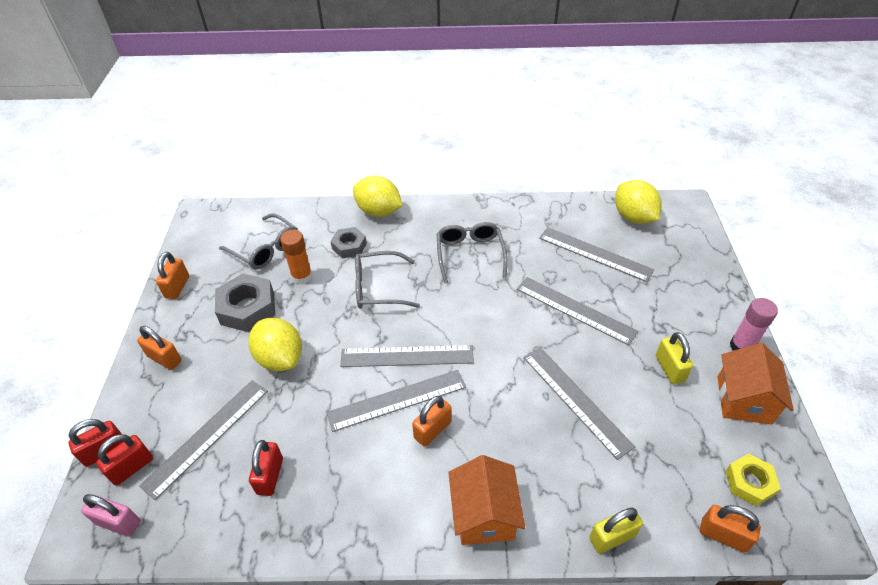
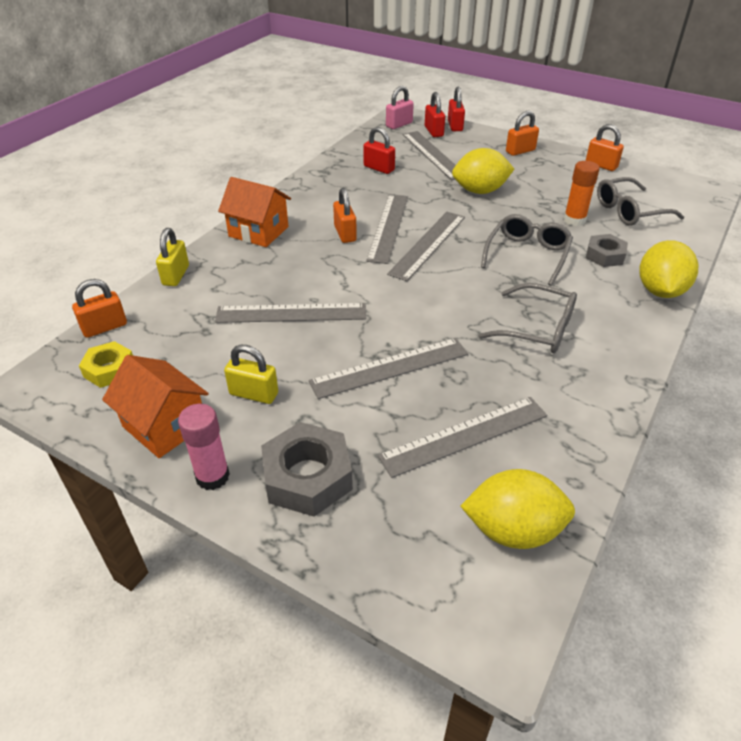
camera: 120 degrees right, 5 degrees down
grey nut [215,273,275,332] -> grey nut moved to [261,422,353,517]
yellow lemon [353,176,403,217] -> yellow lemon turned 45 degrees counterclockwise [639,240,698,298]

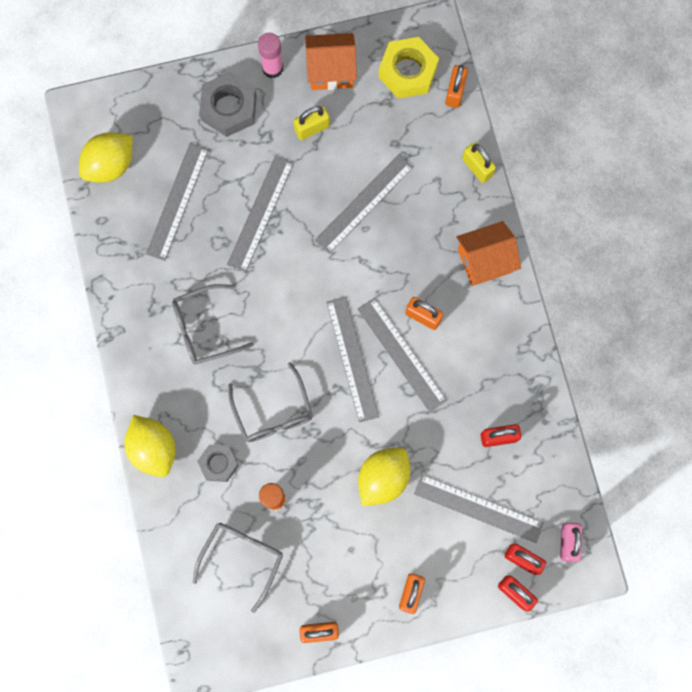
camera: 135 degrees right, 35 degrees up
yellow nut [79,341,133,388] -> yellow nut [378,37,439,99], size x1.61

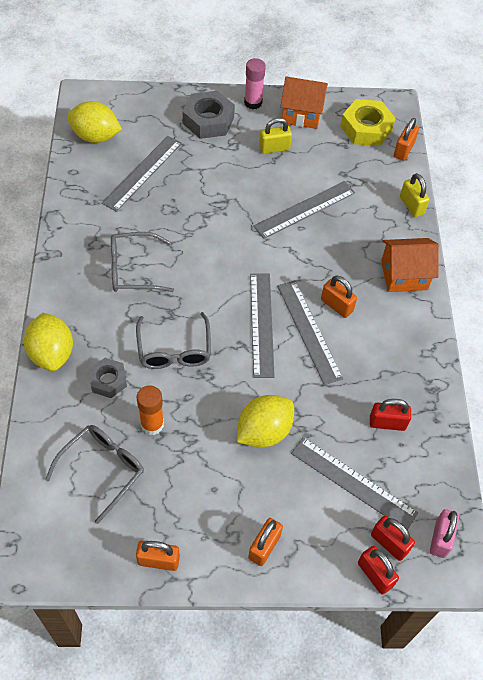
camera: 10 degrees right, 20 degrees down
yellow lemon [79,132,133,183] -> yellow lemon turned 45 degrees clockwise [67,101,122,143]
grey ruler [227,156,294,273] -> none

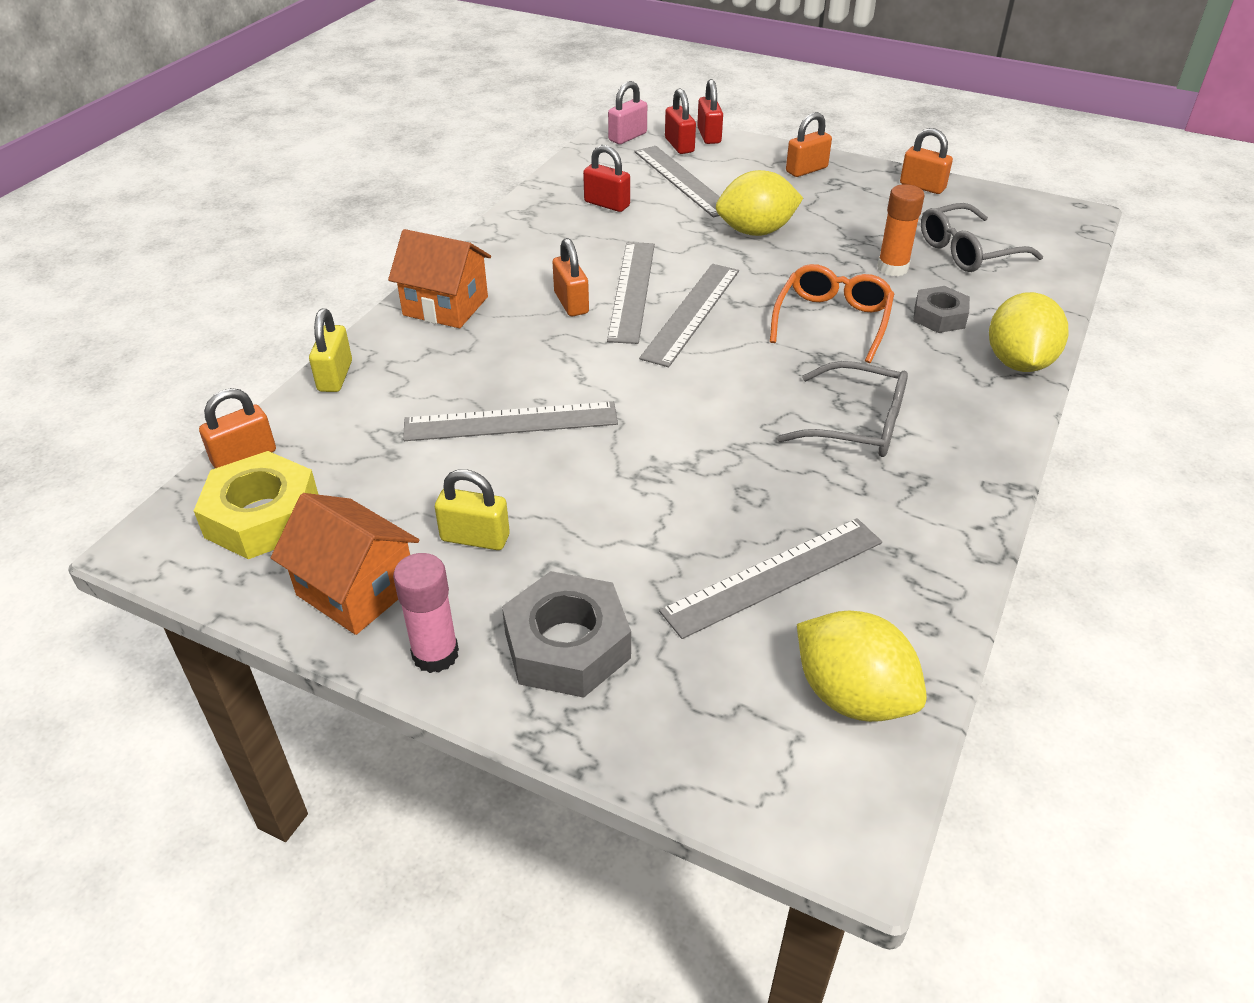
camera: 150 degrees left, 15 degrees down
grey glasses [136,312,211,369] -> orange glasses [770,264,894,363]

